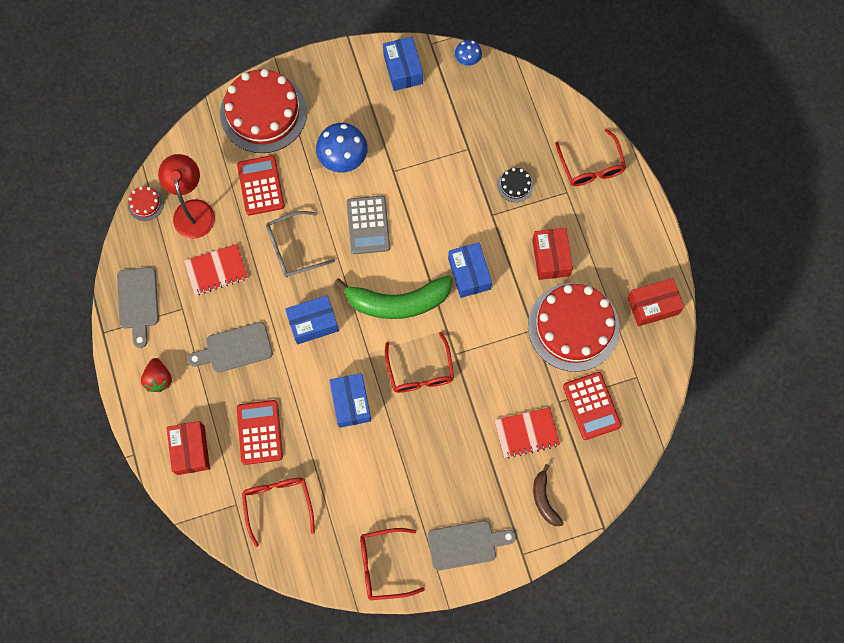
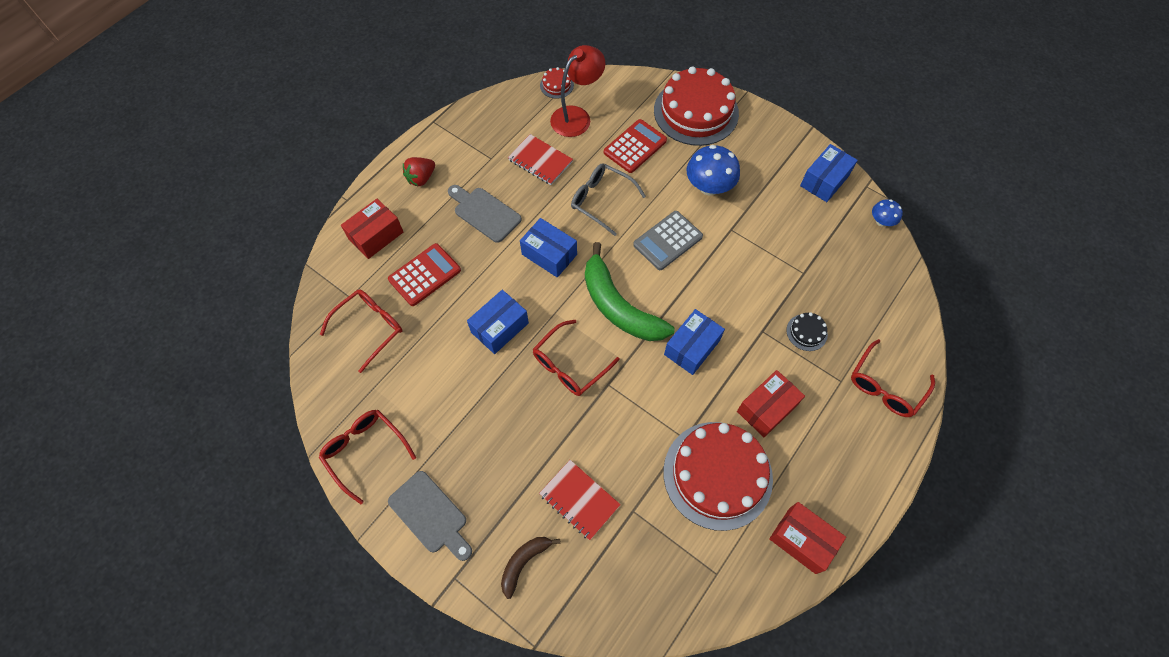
camera: 55 degrees right, 10 degrees down
grey cutting board [117,267,159,348] -> none
red calculator [563,372,621,440] -> none

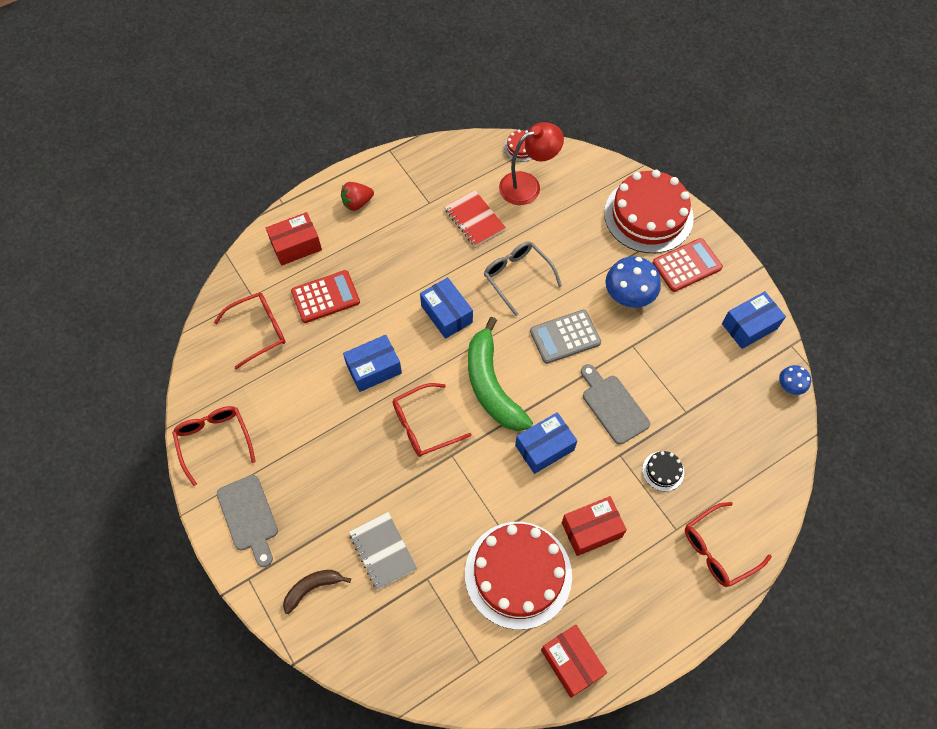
camera: 20 degrees right, 0 degrees up
grey cutting board [448,185,521,243] -> grey cutting board moved to [581,364,650,445]
red notebook [539,460,621,540] -> grey notebook [349,512,417,590]
red calculator [604,119,667,173] -> red calculator moved to [653,238,723,292]

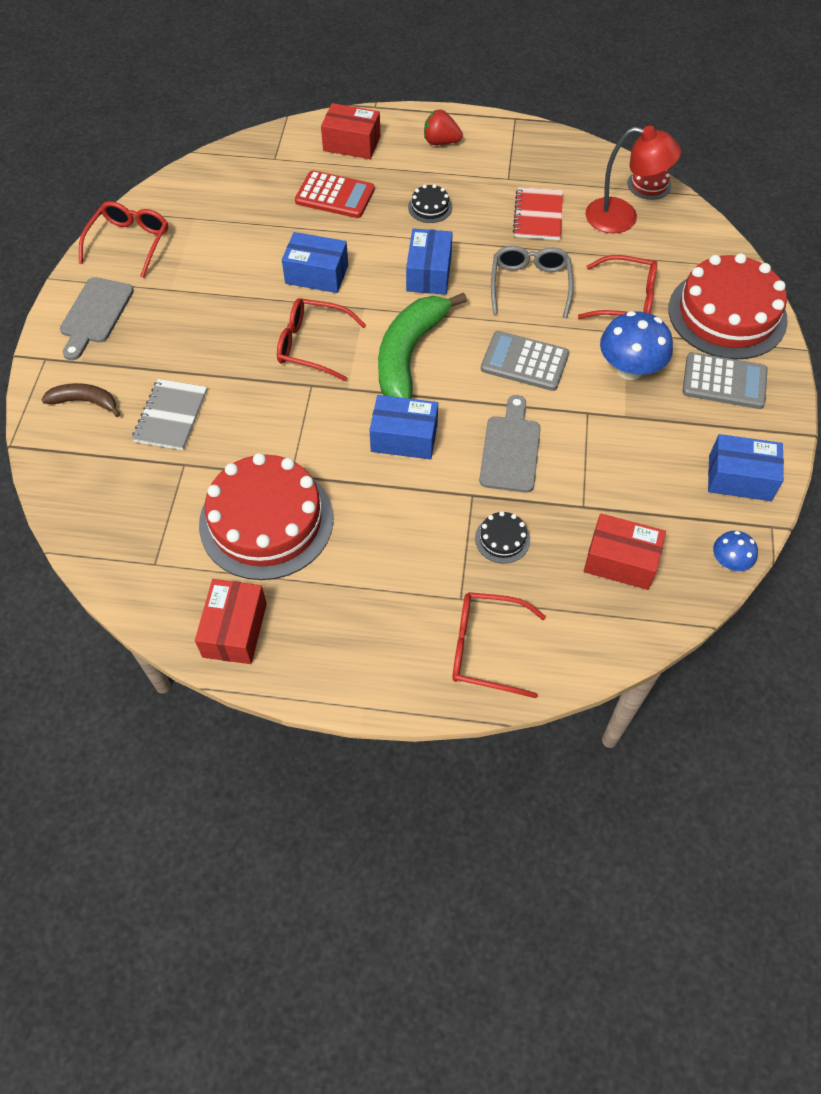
camera: 40 degrees right, 5 degrees down
red glasses [214,293,286,369] -> red glasses moved to [578,255,657,319]
red box [562,496,627,556] -> red box moved to [584,513,666,590]
red calculator [653,238,723,292] -> grey calculator [682,352,768,409]
none -> black cake [408,184,452,223]

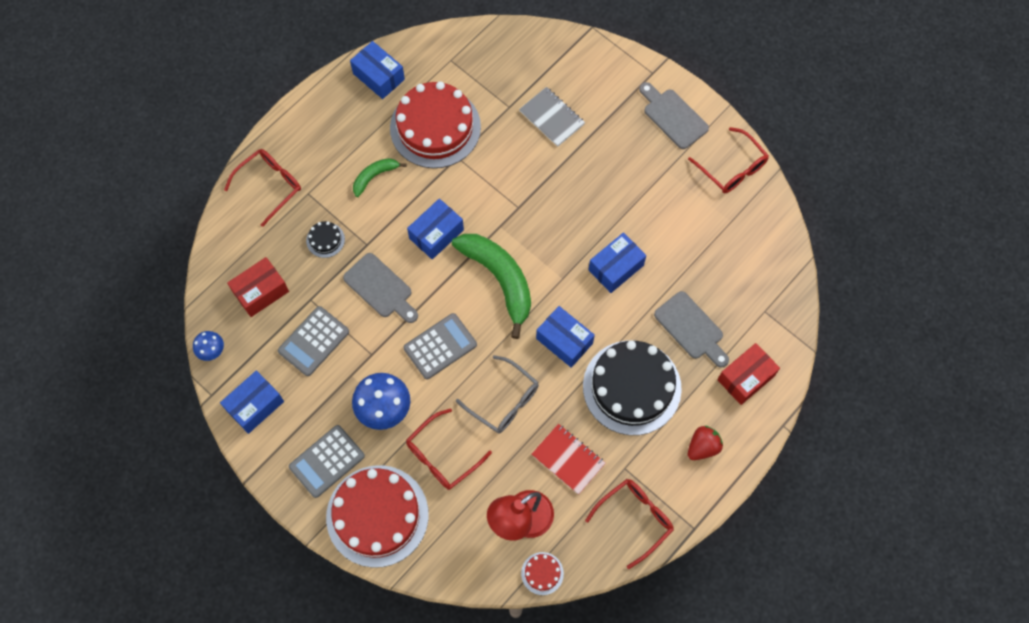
camera: 125 degrees right, 10 degrees up
brown banana [41,383,120,417] -> none
red box [195,579,267,664] -> blue box [350,41,405,99]
red glasses [277,298,366,381] -> red glasses moved to [585,479,674,569]
red calculator [295,170,375,218] -> grey cutting board [654,291,729,367]
black cake [408,184,452,223] -> black cake [583,340,682,435], size x2.44
none -> grey calculator [278,306,349,376]
none -> green banana [353,158,407,197]

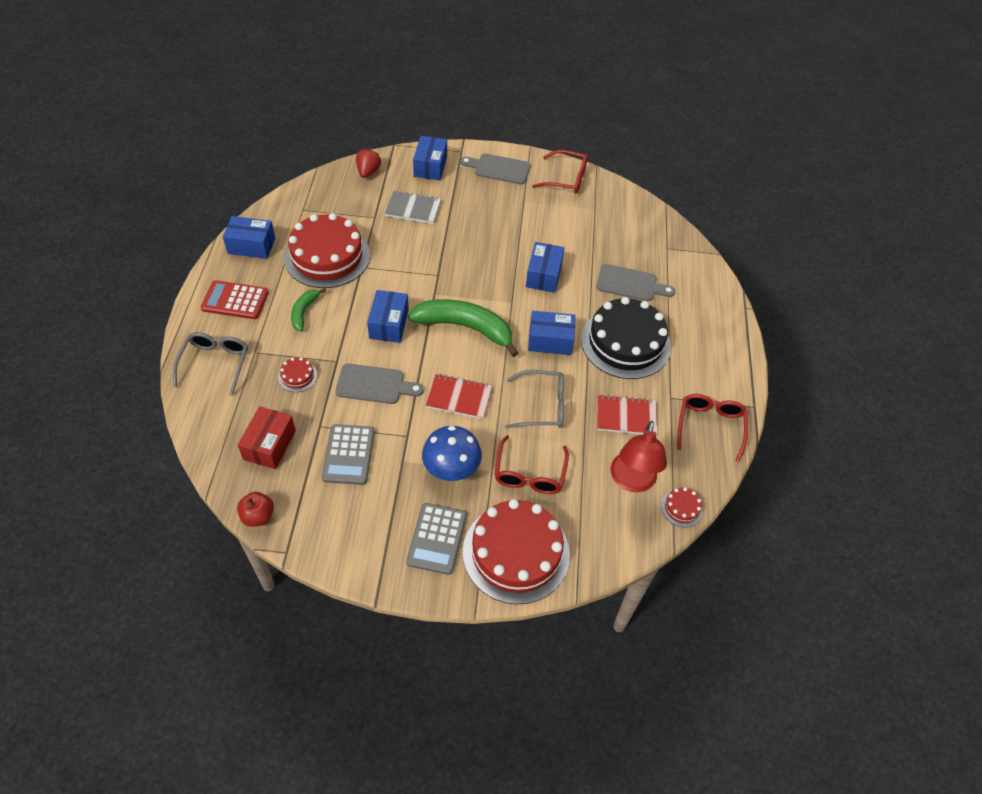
camera: 40 degrees left, 15 degrees down
blue mushroom [193,331,224,361] -> red apple [237,492,274,527]
blue box [220,370,284,434] -> blue box moved to [413,136,447,180]
red glasses [224,149,301,227] -> grey glasses [173,332,248,396]
black cake [306,221,345,258] -> red cake [278,357,317,392]
grey calculator [403,313,477,379] -> red notebook [426,374,492,419]
red strawberry [688,426,723,460] -> red strawberry moved to [356,148,381,178]
red box [718,343,780,405] -> none
none -> red calculator [201,280,268,319]

